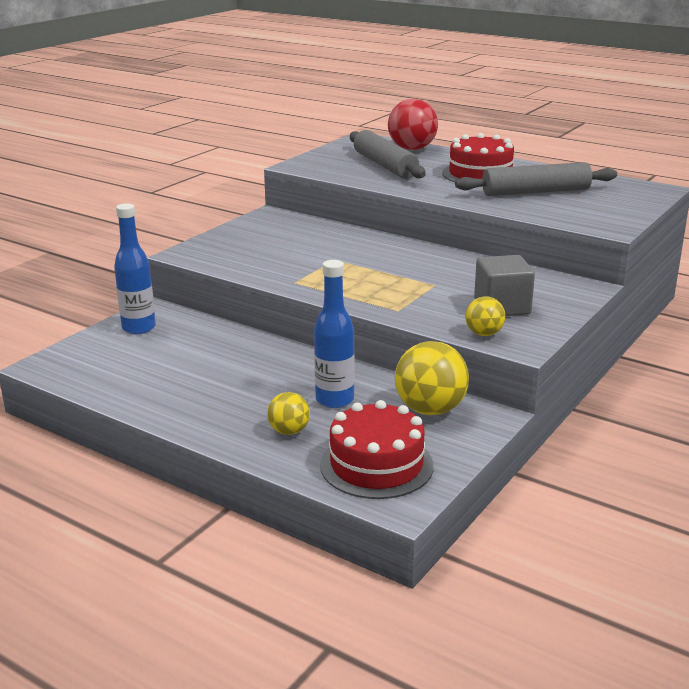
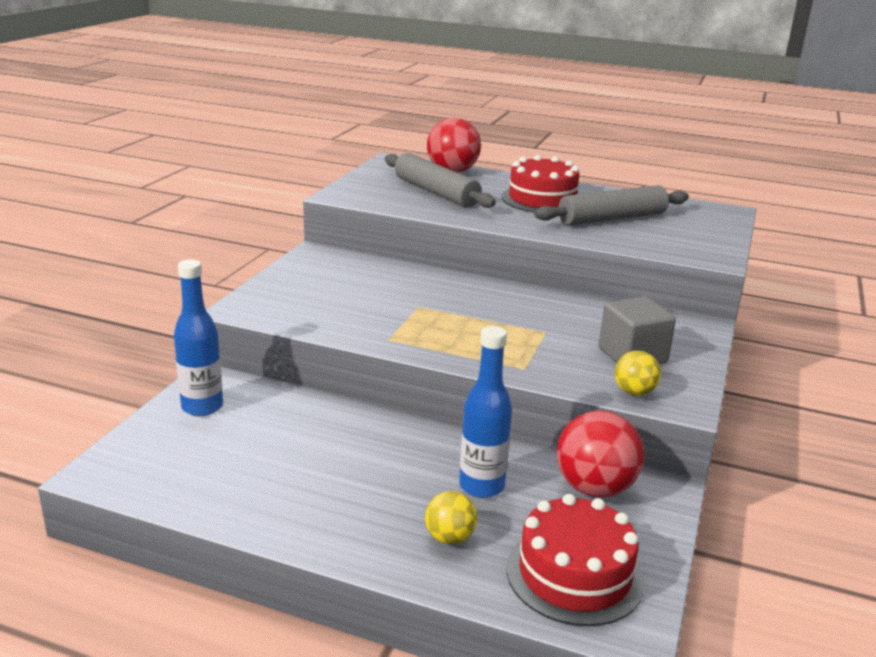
camera: 15 degrees left, 0 degrees up
yellow ball [395,341,469,415] -> red ball [557,410,644,498]

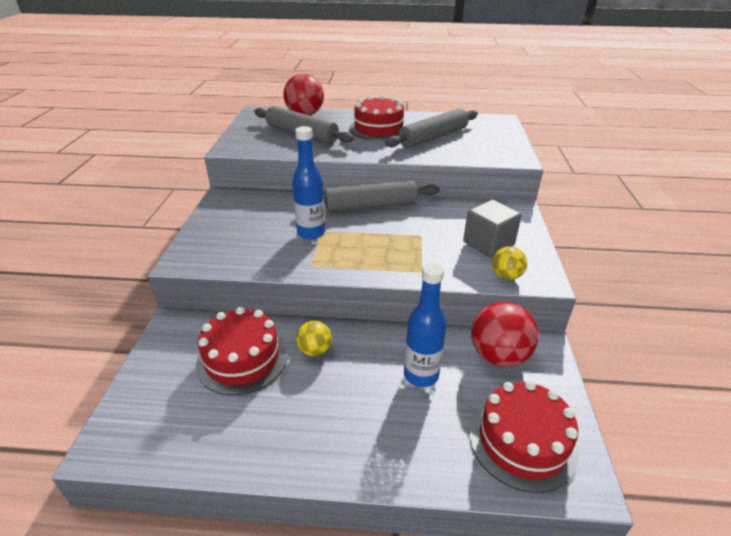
camera: 15 degrees left, 10 degrees up
blue bottle [174,259,223,416] -> blue bottle moved to [292,126,325,240]
yellow ball [425,491,477,545] -> yellow ball moved to [296,321,332,356]
none -> red cake [196,307,288,395]
none -> grey rolling pin [324,180,440,212]

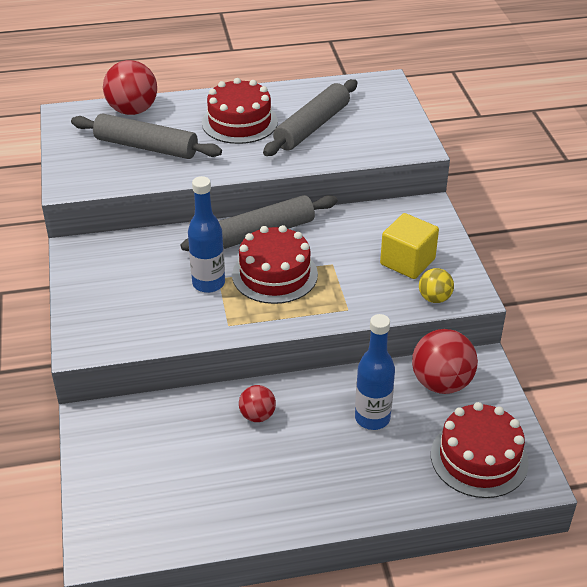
camera: 15 degrees left, 5 degrees up
red cake [196,307,288,395] -> red cake moved to [232,225,318,304]
yellow ball [296,321,332,356] -> red ball [239,385,276,422]
grey cube [463,200,522,258] -> yellow cube [380,213,439,279]

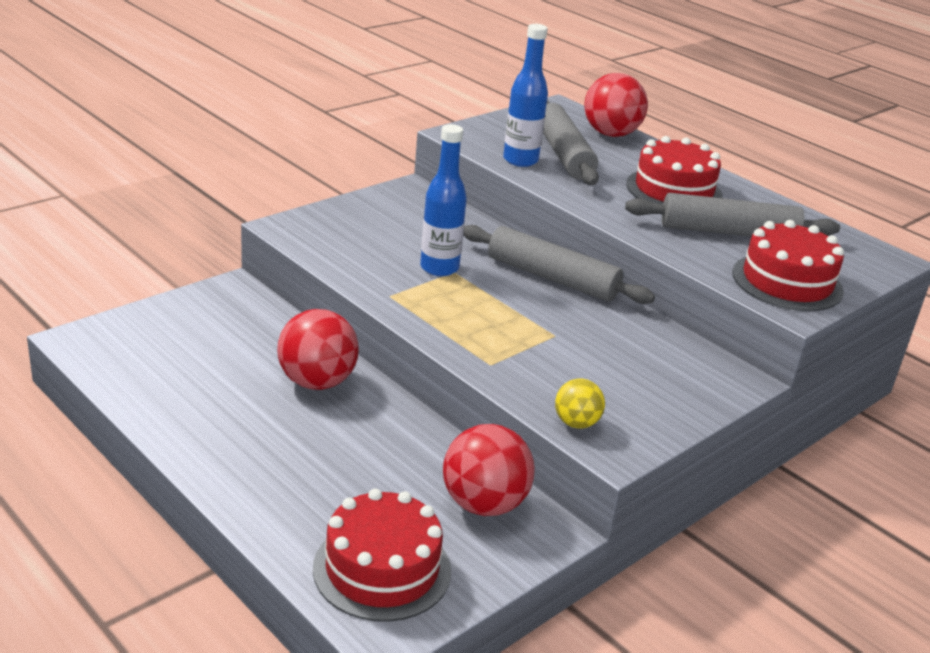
camera: 55 degrees right, 10 degrees down
red cake [232,225,318,304] -> red cake moved to [732,220,844,311]
red ball [239,385,276,422] -> red ball [277,309,359,390], size x1.79
blue bottle [355,314,395,430] -> blue bottle moved to [503,24,548,167]
yellow cube [380,213,439,279] -> none

